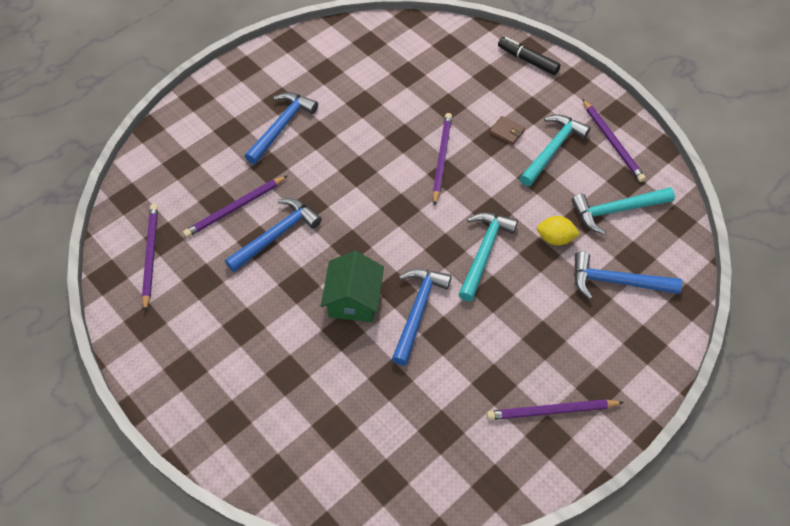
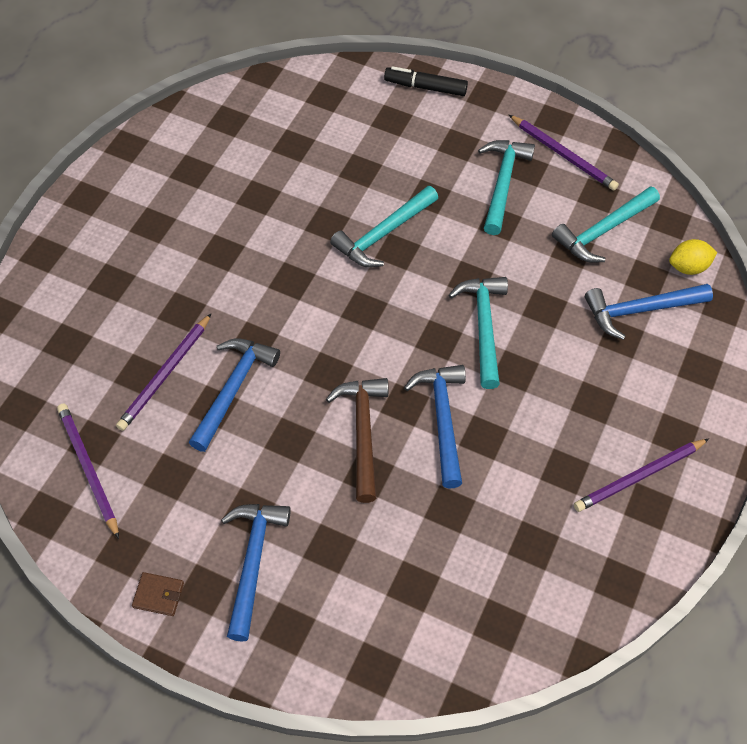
camera: 25 degrees left, 0 degrees up
blue hammer [245,92,318,164] -> blue hammer moved to [221,504,291,642]
green house [321,251,384,322] -> brown hammer [326,378,388,503]
purple pencil [433,113,452,206] -> turquoise hammer [330,186,438,267]
brown wallet [489,116,525,145] -> brown wallet moved to [132,572,184,616]
yellow lemon [537,216,580,245] -> yellow lemon moved to [669,239,718,275]

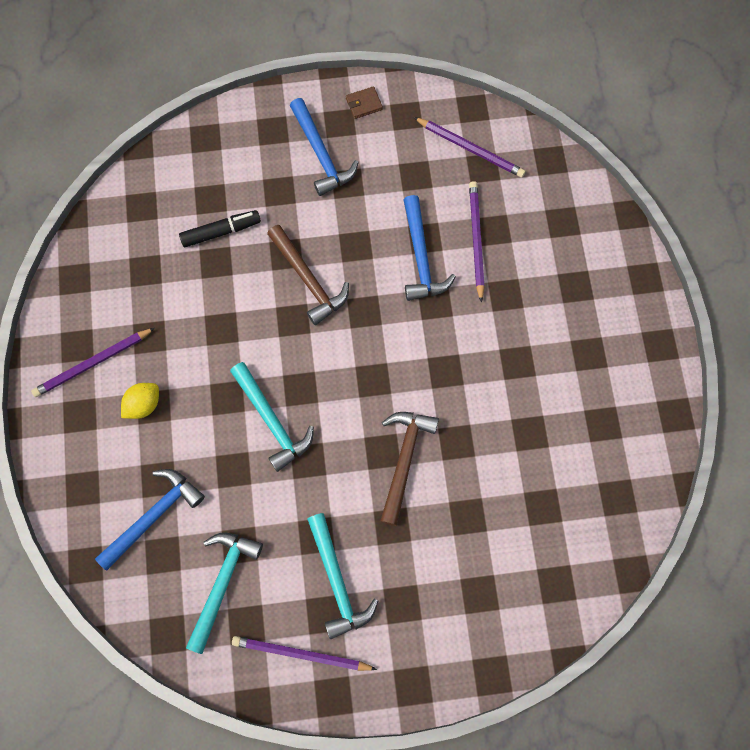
camera: 150 degrees right, 15 degrees up
turquoise hammer [330,186,438,267] -> brown hammer [380,412,439,526]
black marker [384,66,468,96] -> black marker moved to [179,210,261,247]
blue hammer [404,365,466,488] -> none
purple pencil [574,439,709,512] -> purple pencil turned 150 degrees counterclockwise [31,328,155,397]
yellow lemon [669,239,718,275] -> yellow lemon moved to [121,383,159,419]

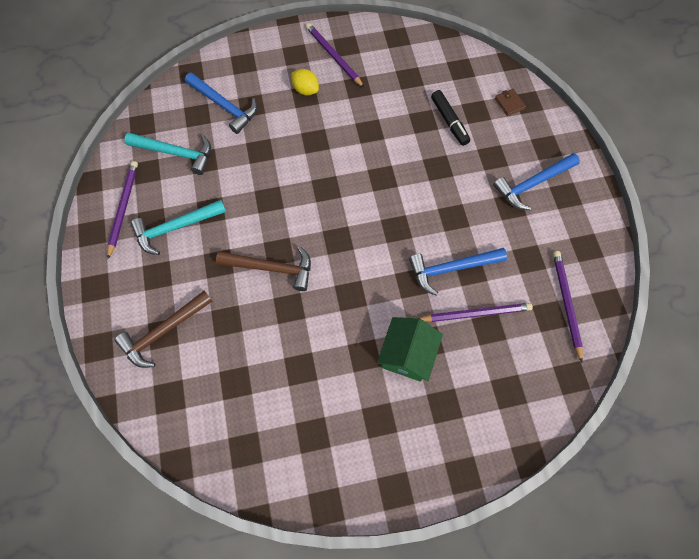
camera: 85 degrees right, 5 degrees down
turquoise hammer [230,362,314,472] -> none
brown hammer [267,225,349,325] -> brown hammer moved to [115,291,213,368]
brown wallet [346,86,383,119] -> brown wallet moved to [495,89,526,116]
purple pencil [414,117,525,178] -> purple pencil turned 150 degrees clockwise [553,251,583,363]
none -> green house [377,317,443,382]

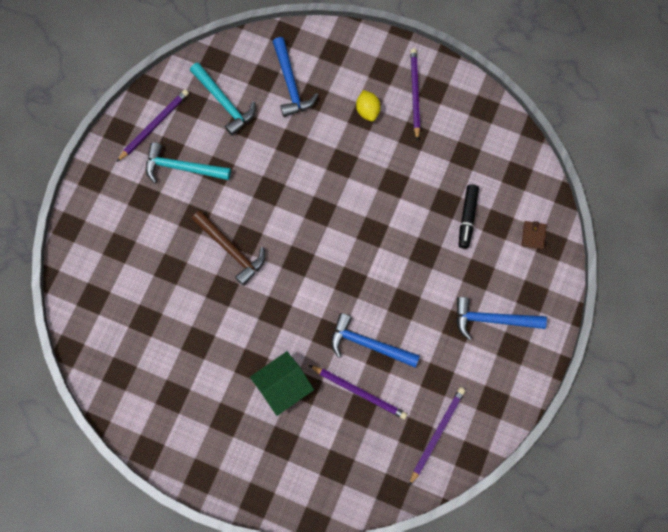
camera: 35 degrees right, 5 degrees up
brown hammer [115,291,213,368] -> none

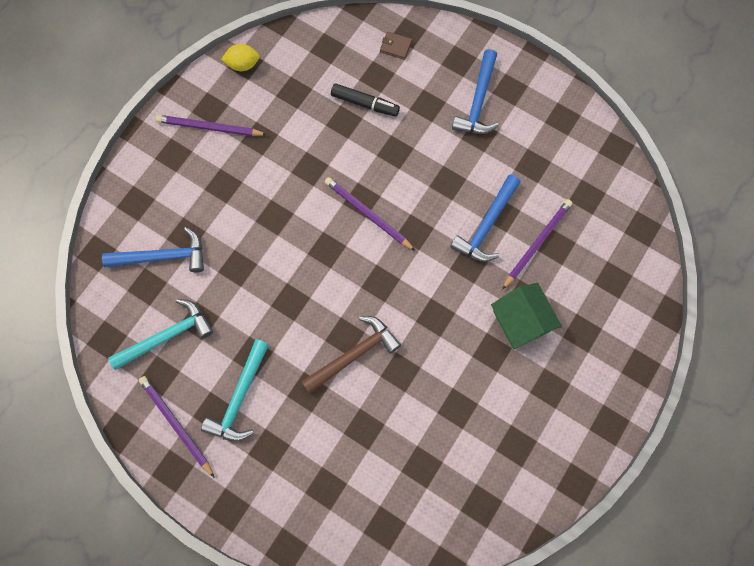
camera: 80 degrees left, 0 degrees up
yellow lemon [356,90,381,121] -> yellow lemon moved to [221,44,260,71]
purple pencil [409,387,465,486] -> purple pencil moved to [325,177,415,251]

